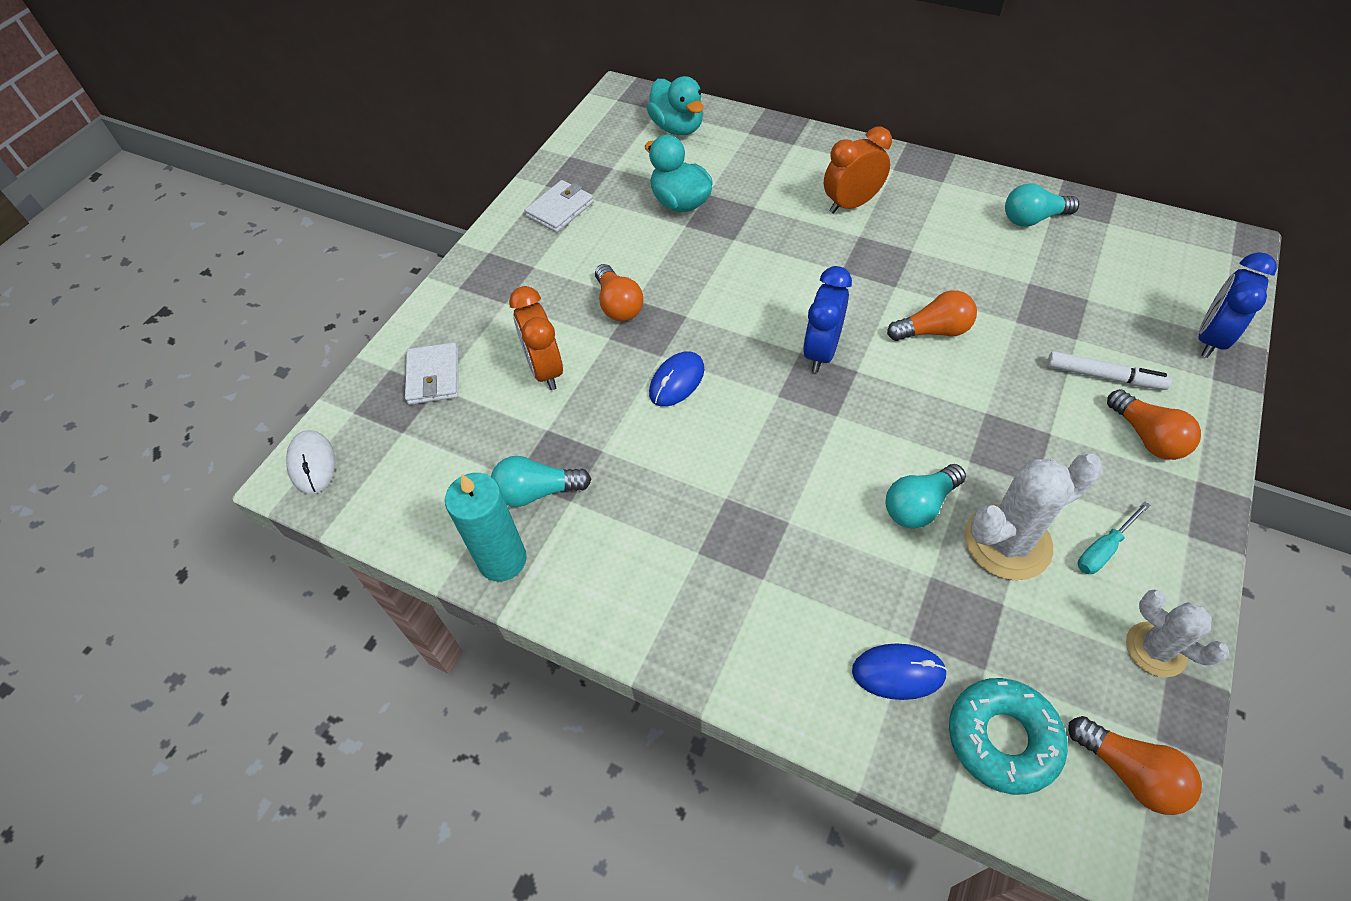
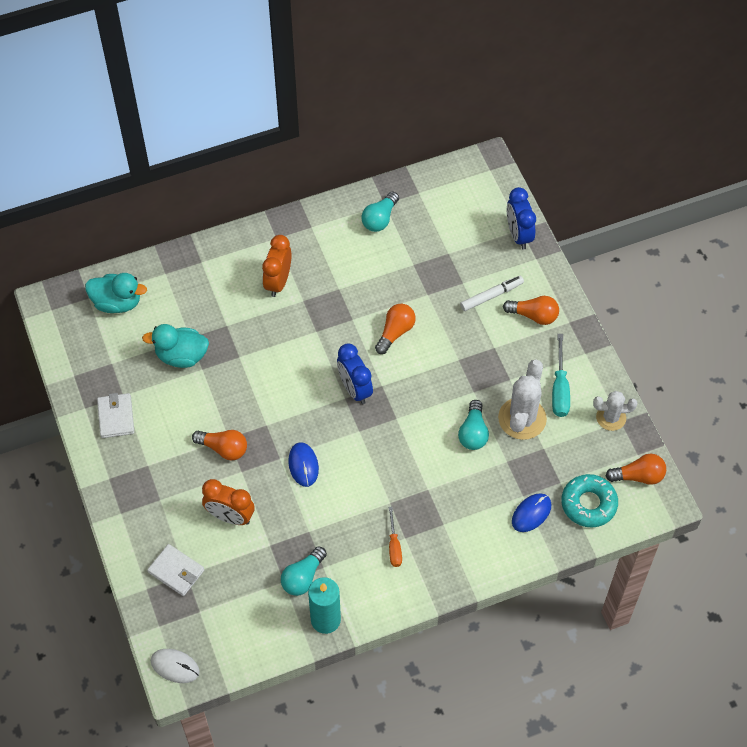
camera: 50 degrees left, 5 degrees up
turquoise screwdriver [1078,501,1151,574] -> turquoise screwdriver [552,334,570,417], size x1.52
none -> orange screwdriver [389,507,402,567]

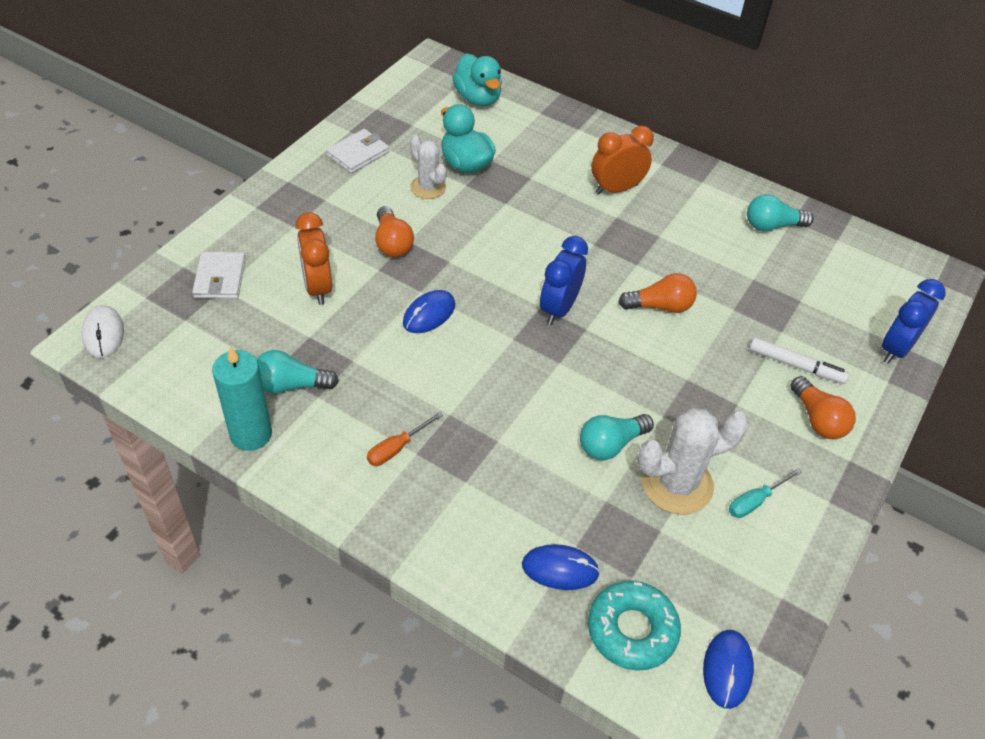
camera: 50 degrees right, 10 degrees down
turquoise screwdriver [552,334,570,417] -> turquoise screwdriver [729,468,802,518], size x0.66
white cactus [593,391,638,431] -> white cactus moved to [410,135,447,199]
orange light bulb [606,454,666,485] -> blue mouse [703,630,754,709]

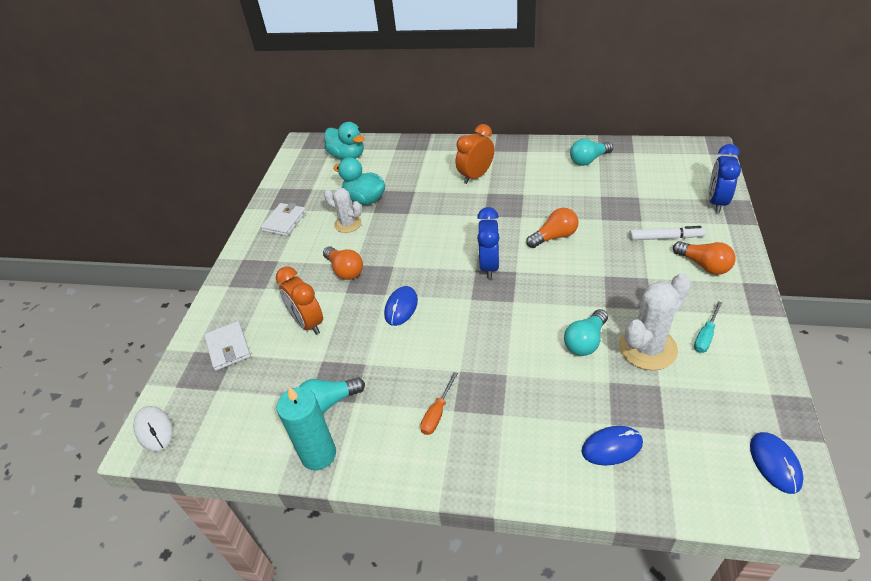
camera: 15 degrees left, 5 degrees down
turquoise donut [588,581,681,671] -> none

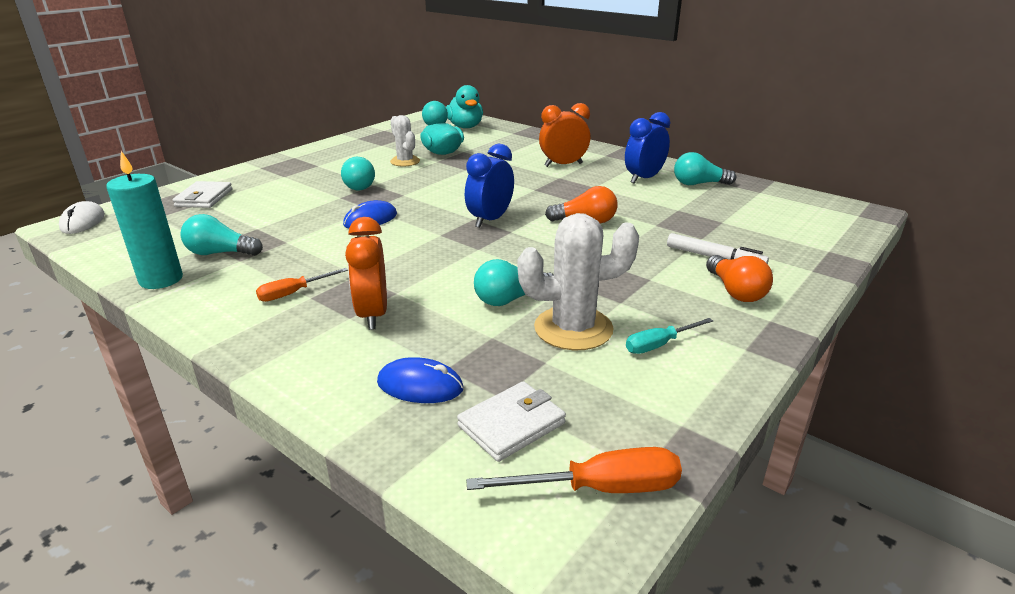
camera: 25 degrees right, 15 degrees down
white wallet [261,203,306,236] -> white wallet moved to [457,381,566,462]
orange clock [276,266,323,335] -> orange clock moved to [345,217,387,330]
orange light bulb [323,246,363,280] -> turquoise light bulb [341,157,375,191]
blue clock [709,144,741,213] -> blue clock moved to [625,112,670,184]
blue mouse [750,432,804,494] -> orange screwdriver [466,447,682,493]

